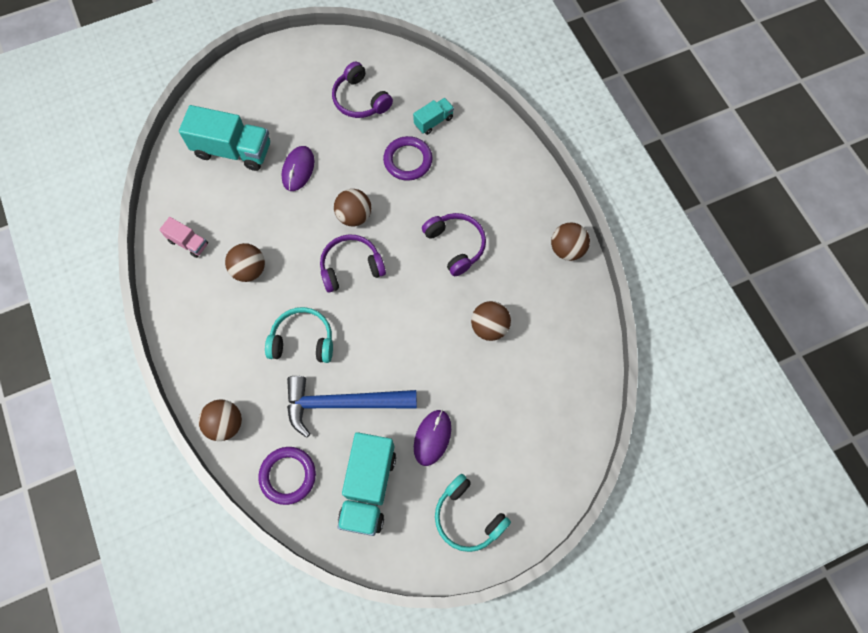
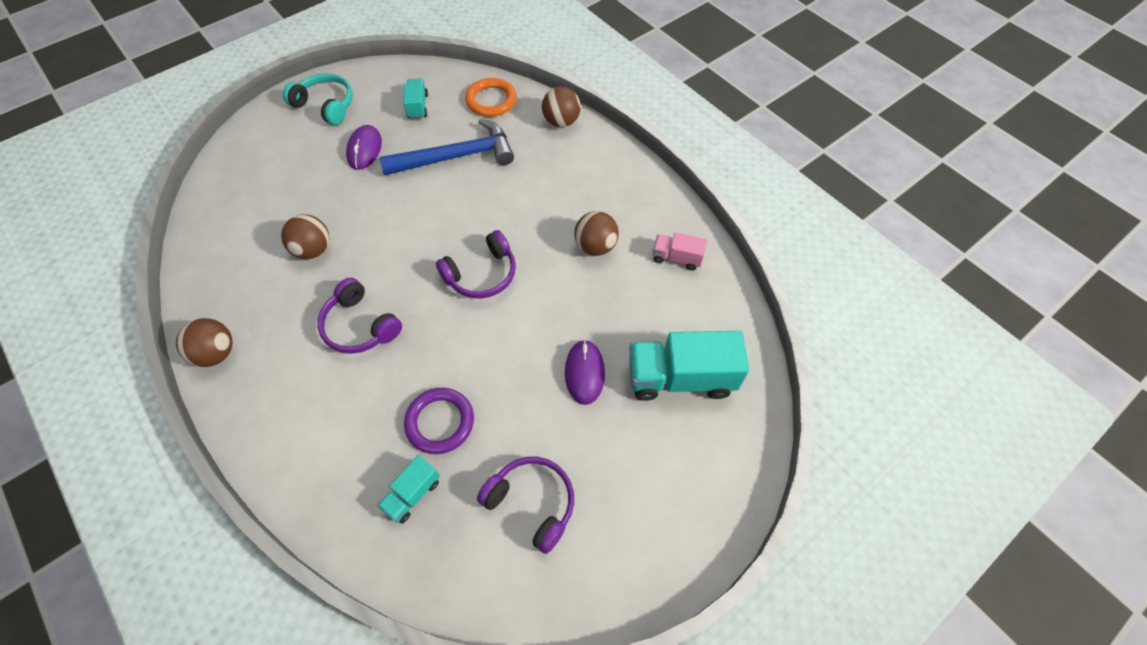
camera: 165 degrees right, 10 degrees down
purple ring [258,447,316,505] -> orange ring [465,78,517,117]
turquoise headphones [265,307,333,363] -> none
brown ball [334,189,371,226] -> none
turquoise truck [337,432,396,536] -> turquoise truck [403,78,428,119], size x0.52

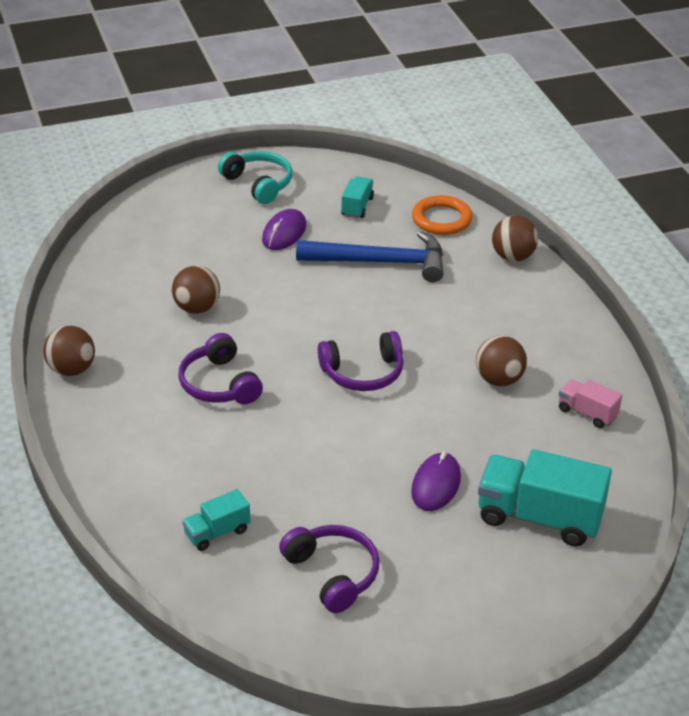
camera: 20 degrees right, 20 degrees down
purple ring [404,388,474,454] -> none

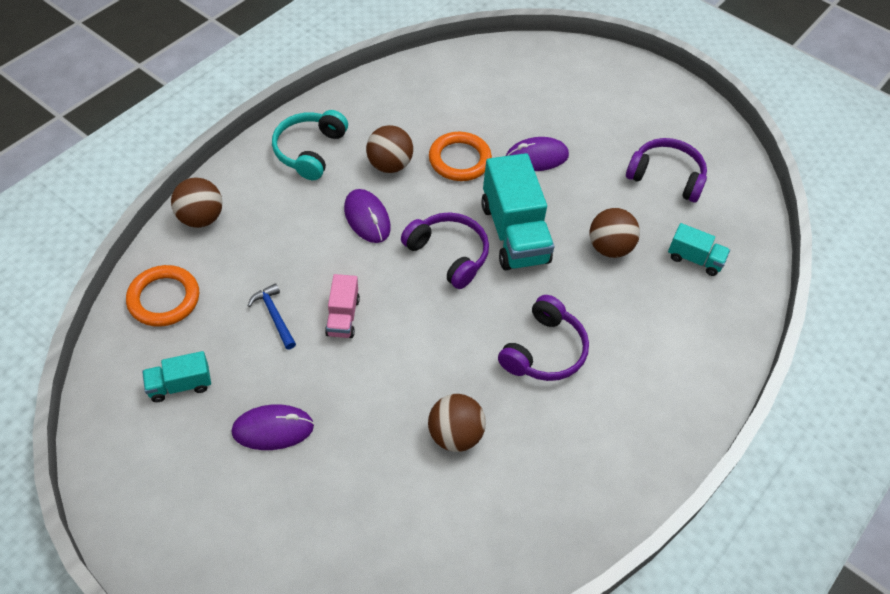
camera: 125 degrees left, 15 degrees up
brown ball [43,325,95,376] -> brown ball moved to [589,208,640,258]
turquoise headphones [218,151,292,204] -> turquoise headphones moved to [272,110,348,180]
purple headphones [279,525,379,613] -> purple headphones turned 90 degrees clockwise [626,138,707,202]
blue hammer [296,231,444,282] -> blue hammer [248,284,296,350], size x0.45
turquoise truck [478,449,612,546] -> turquoise truck moved to [481,153,554,270]
pink truck [559,379,622,428] -> pink truck moved to [325,274,360,338]
none -> purple mouse [344,189,391,243]
none -> orange ring [429,132,492,181]

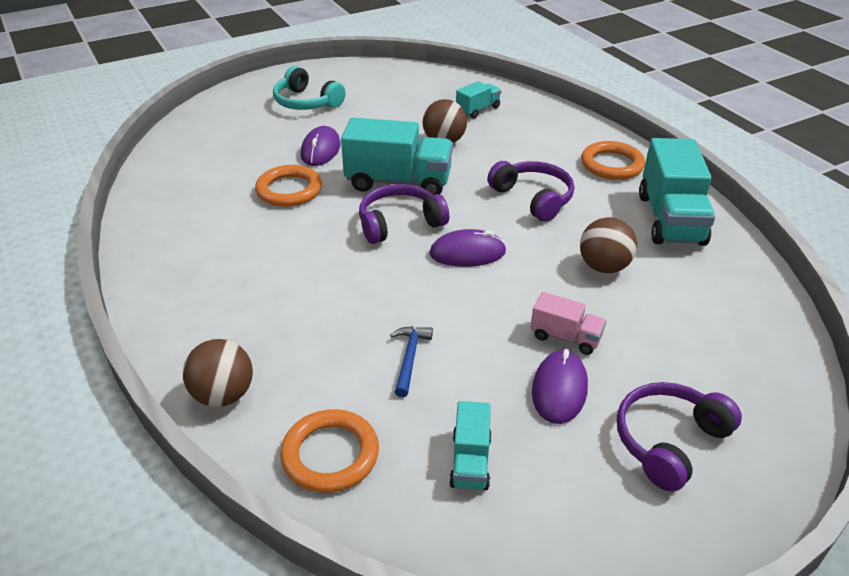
camera: 65 degrees left, 15 degrees down
blue hammer [248,284,296,350] -> blue hammer turned 105 degrees clockwise [390,326,433,397]
turquoise headphones [272,110,348,180] -> turquoise headphones moved to [273,66,346,110]
pink truck [325,274,360,338] -> pink truck moved to [531,292,606,355]
purple mouse [344,189,391,243] -> purple mouse moved to [429,229,506,267]
brown ball [366,125,413,173] -> none
purple headphones [626,138,707,202] -> purple headphones moved to [617,382,742,492]
none -> orange ring [581,141,645,180]
none -> turquoise truck [639,138,715,246]

